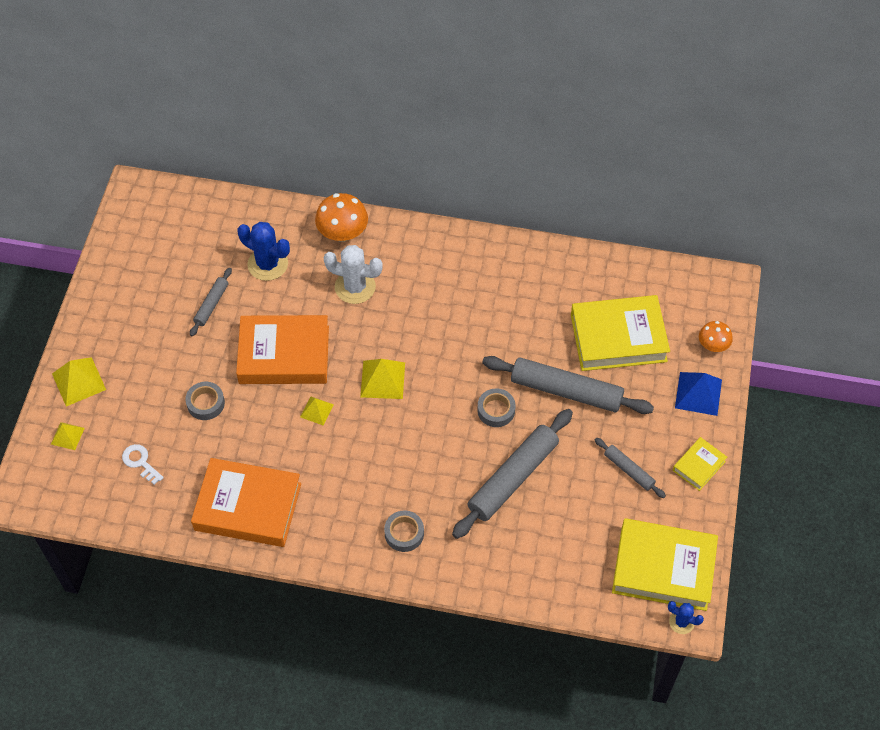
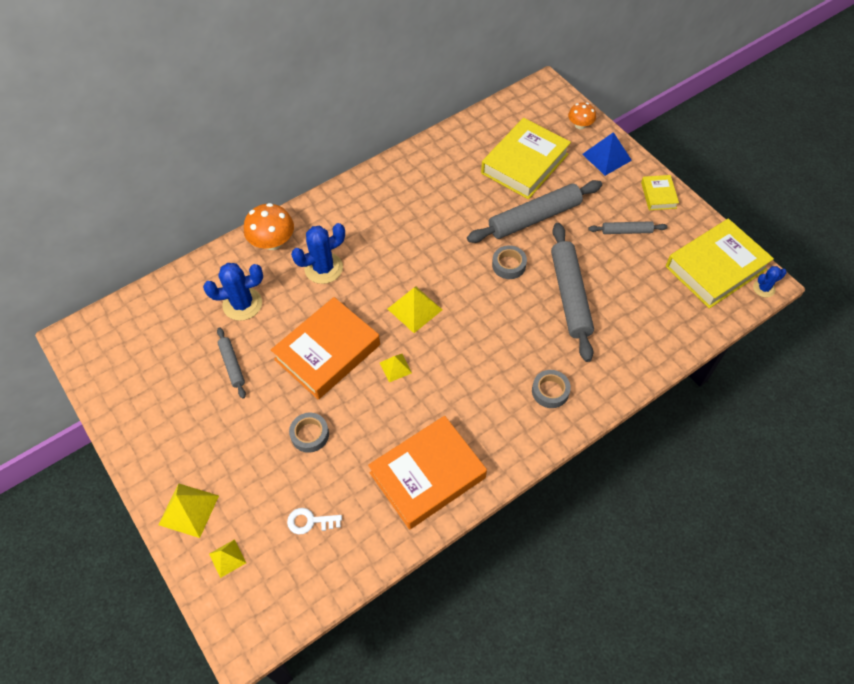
camera: 45 degrees left, 0 degrees up
white cactus [323,245,383,304] -> blue cactus [291,223,345,284]

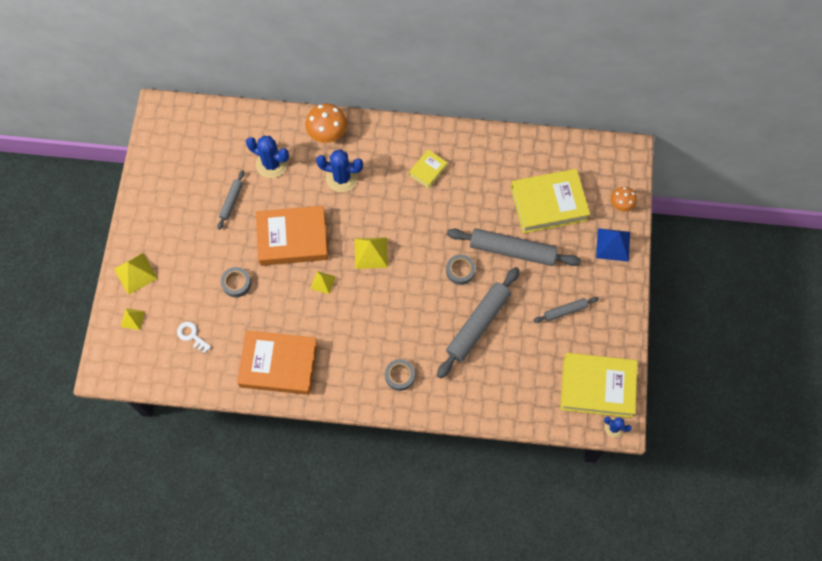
camera: 40 degrees right, 10 degrees up
grey rolling pin [588,221,668,234] -> grey rolling pin turned 60 degrees counterclockwise [533,297,599,323]
yellow book [641,175,679,210] -> yellow book moved to [409,150,447,189]

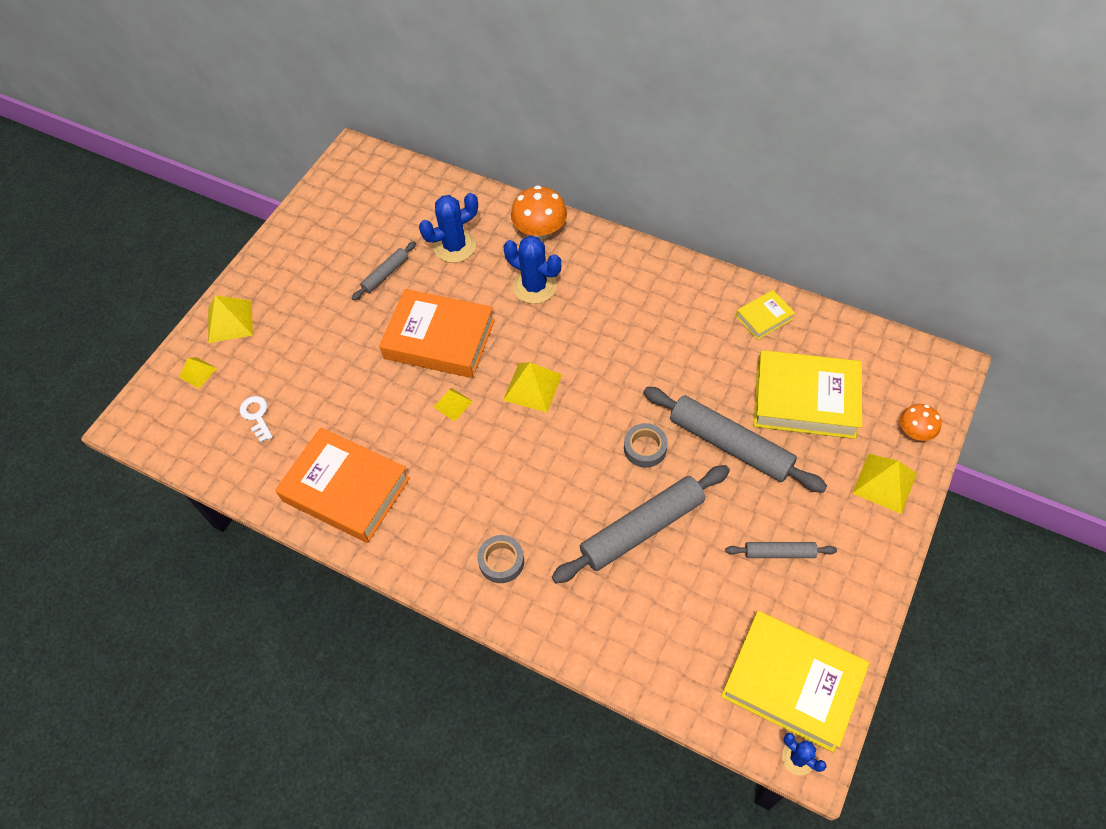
camera: 25 degrees right, 10 degrees down
grey tape [221,267,251,297] -> none
blue cactus [246,136,289,178] -> blue cactus turned 75 degrees counterclockwise [419,193,478,263]
yellow book [409,150,447,189] -> yellow book moved to [736,290,795,340]
blue pyramid [596,228,630,262] -> yellow pyramid [852,454,917,514]

